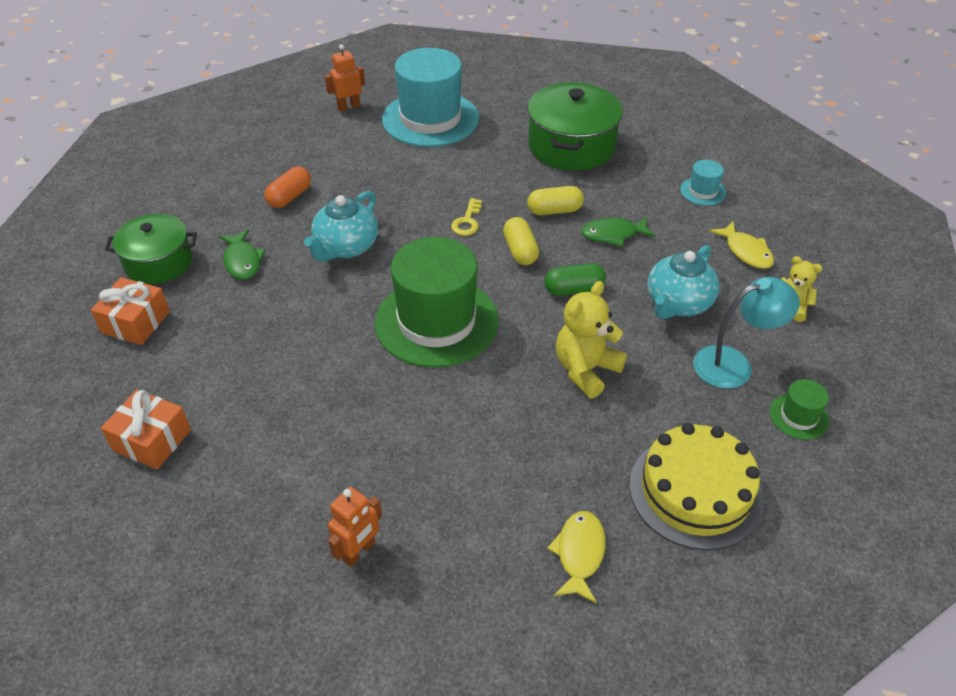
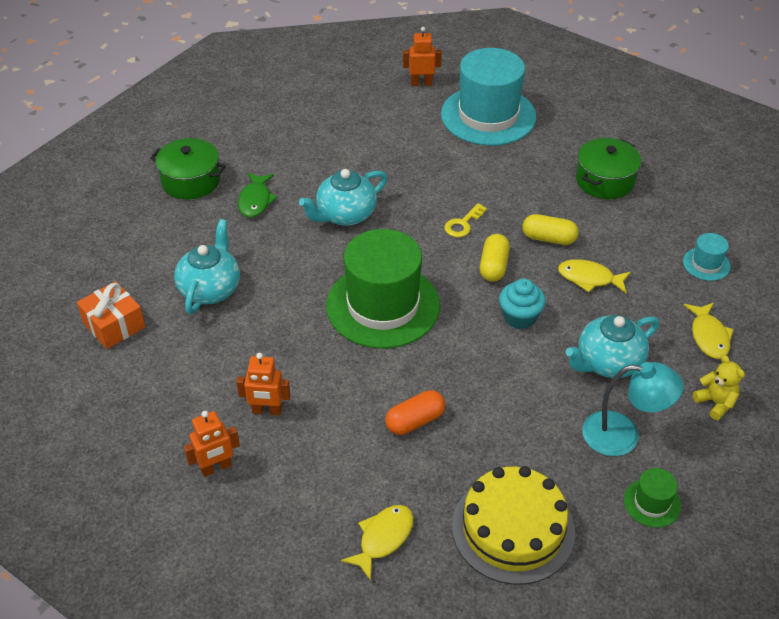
camera: 25 degrees right, 0 degrees up
orange gift [91,277,170,345] -> none
orange capsule [264,166,311,208] -> orange capsule moved to [385,390,445,435]
green pot [527,82,623,171] -> green pot [576,138,641,199], size x0.67
green capsule [544,263,606,296] -> turquoise cupcake [499,279,546,329]
yellow teddy bear [556,281,627,399] -> none
green fish [581,217,655,246] -> yellow fish [558,259,631,293]
none -> turquoise teapot [174,219,240,315]
none -> orange robot [236,353,290,415]

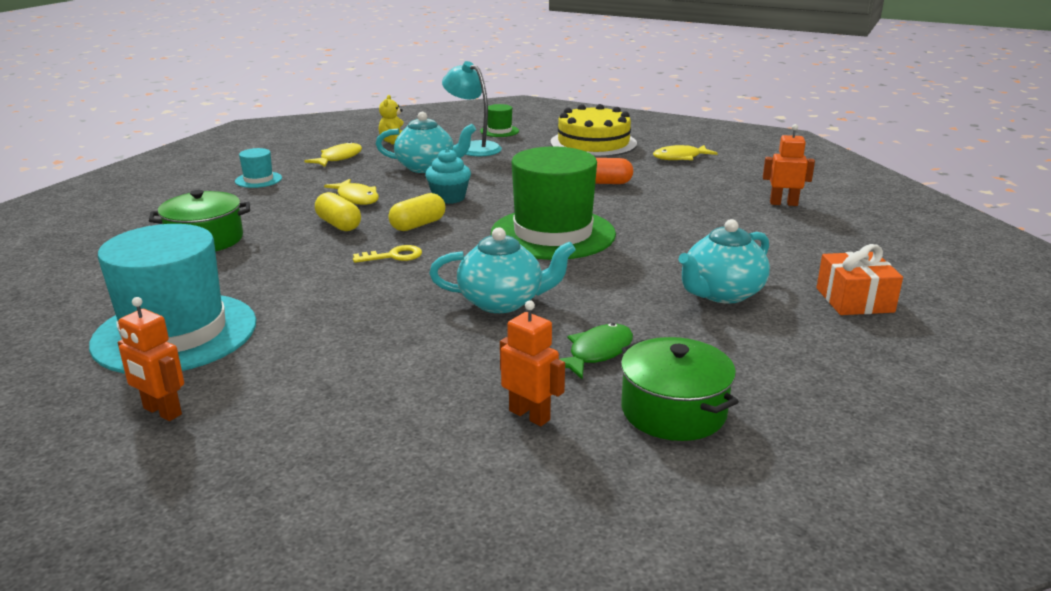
camera: 145 degrees left, 20 degrees down
orange robot [236,353,290,415] -> orange robot moved to [500,300,565,426]

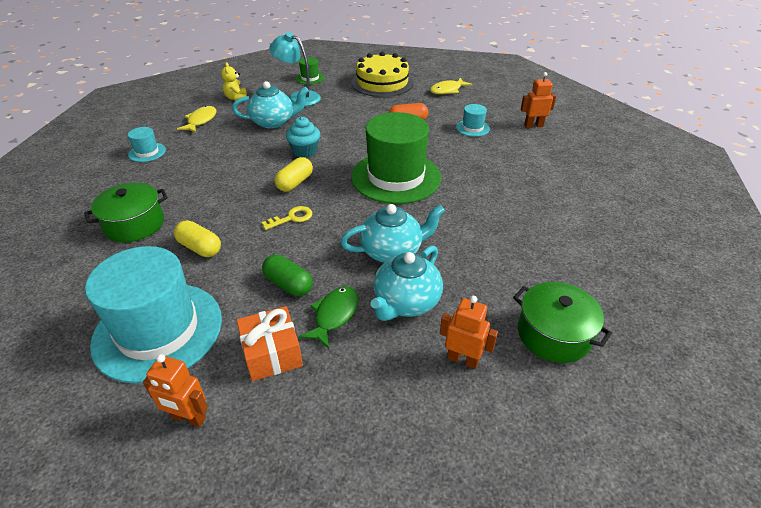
camera: 15 degrees left, 15 degrees up
yellow capsule [315,192,361,231] -> yellow capsule moved to [174,220,221,257]
yellow fish [324,179,379,205] -> none
green fish [559,323,633,380] -> green fish moved to [299,286,359,349]
turquoise teapot [678,219,770,304] -> turquoise teapot moved to [371,245,443,321]
orange gift [816,244,903,315] -> orange gift moved to [237,306,303,381]
none -> green capsule [262,254,313,296]
none -> turquoise hat [456,104,490,137]

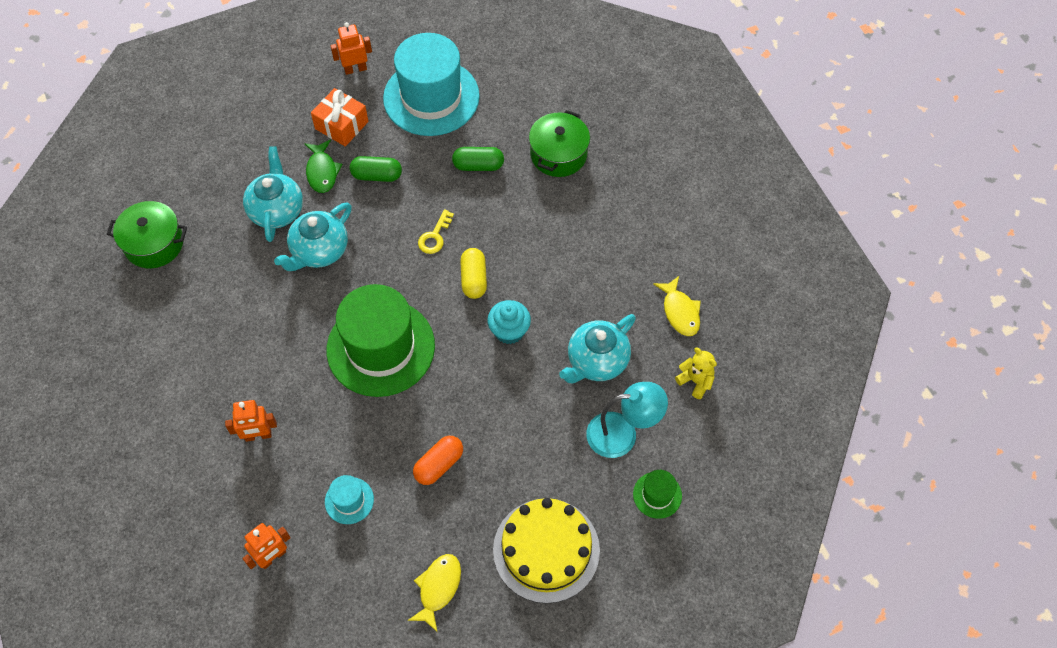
camera: 145 degrees right, 20 degrees up
turquoise hat [128,127,166,162] -> none
yellow capsule [174,220,221,257] -> green capsule [452,147,504,171]
orange robot [440,296,498,369] -> orange robot moved to [225,400,277,442]

